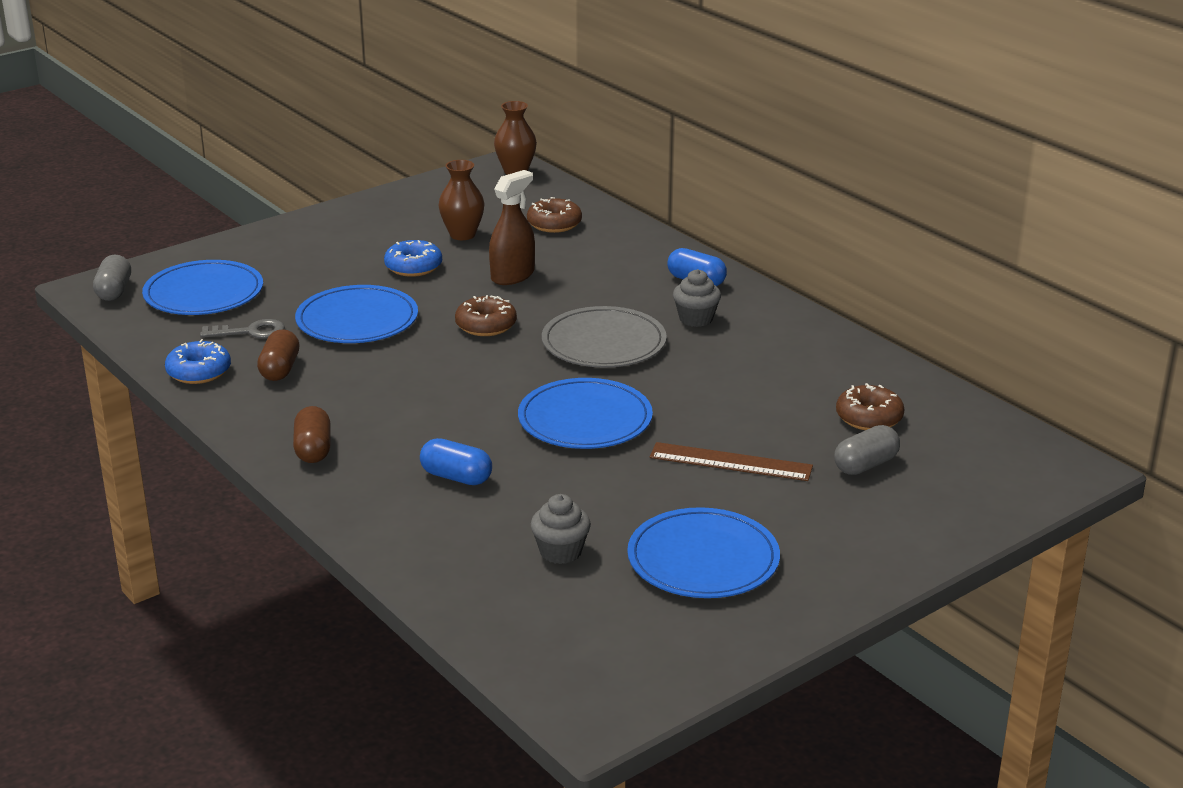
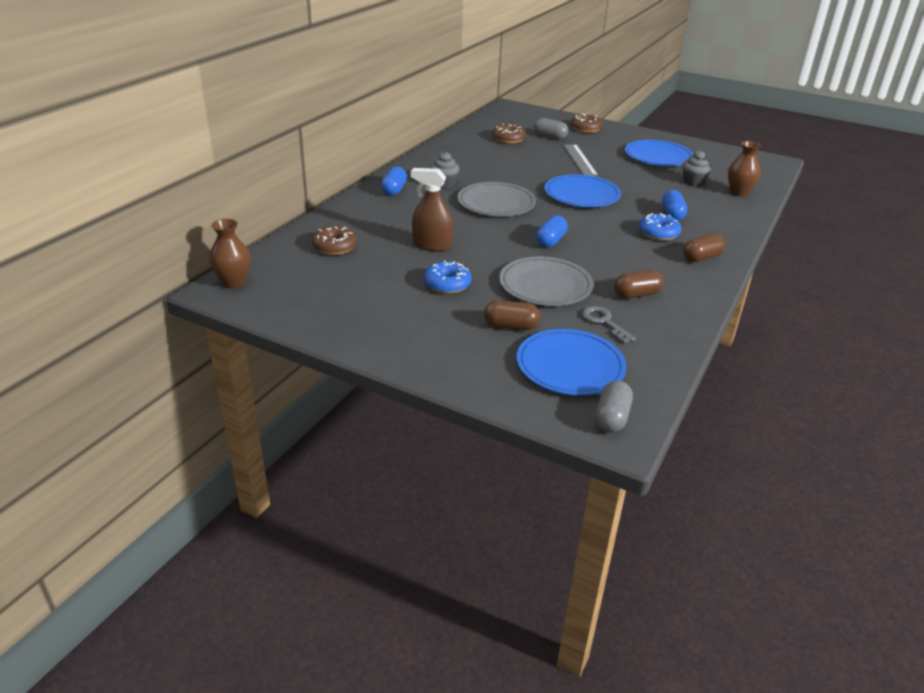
camera: 115 degrees left, 5 degrees up
grey capsule [93,254,131,301] -> grey capsule turned 45 degrees counterclockwise [595,380,633,433]
blue donut [165,339,231,384] -> blue donut moved to [639,213,682,241]
blue plate [295,285,418,343] -> grey plate [499,257,594,306]
brown vase [438,160,484,240] -> brown vase moved to [728,141,762,197]
brown donut [455,295,517,336] -> brown donut moved to [571,113,603,133]
brown ruler [650,442,813,481] -> grey ruler [563,144,598,176]
none -> brown capsule [484,300,540,330]
none -> blue capsule [536,215,568,248]

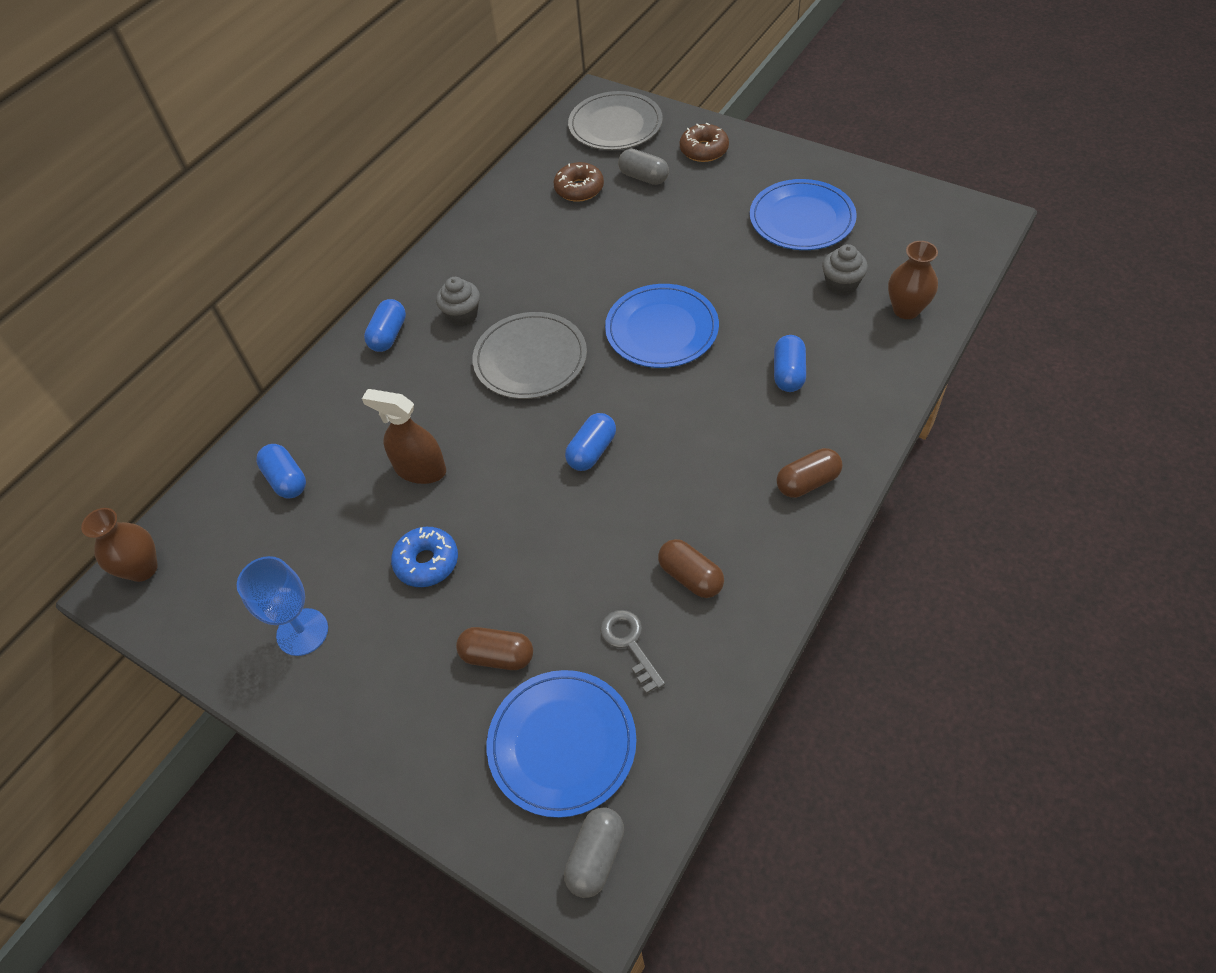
camera: 10 degrees right, 20 degrees up
brown donut [312,226,357,255] -> blue capsule [256,444,306,499]
grey plate [499,257,594,306] -> grey plate moved to [568,91,663,150]
grey ruler [563,144,598,176] -> none
brown capsule [614,270,664,299] -> brown capsule turned 60 degrees clockwise [658,539,724,598]
blue donut [639,213,682,241] -> none
none -> blue goblet [237,556,328,656]

